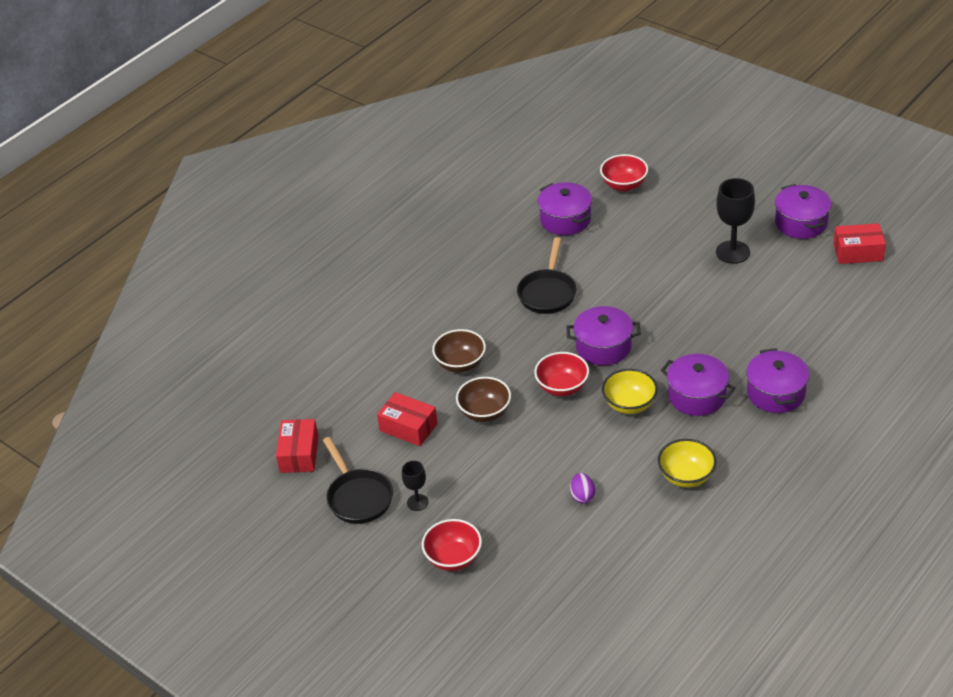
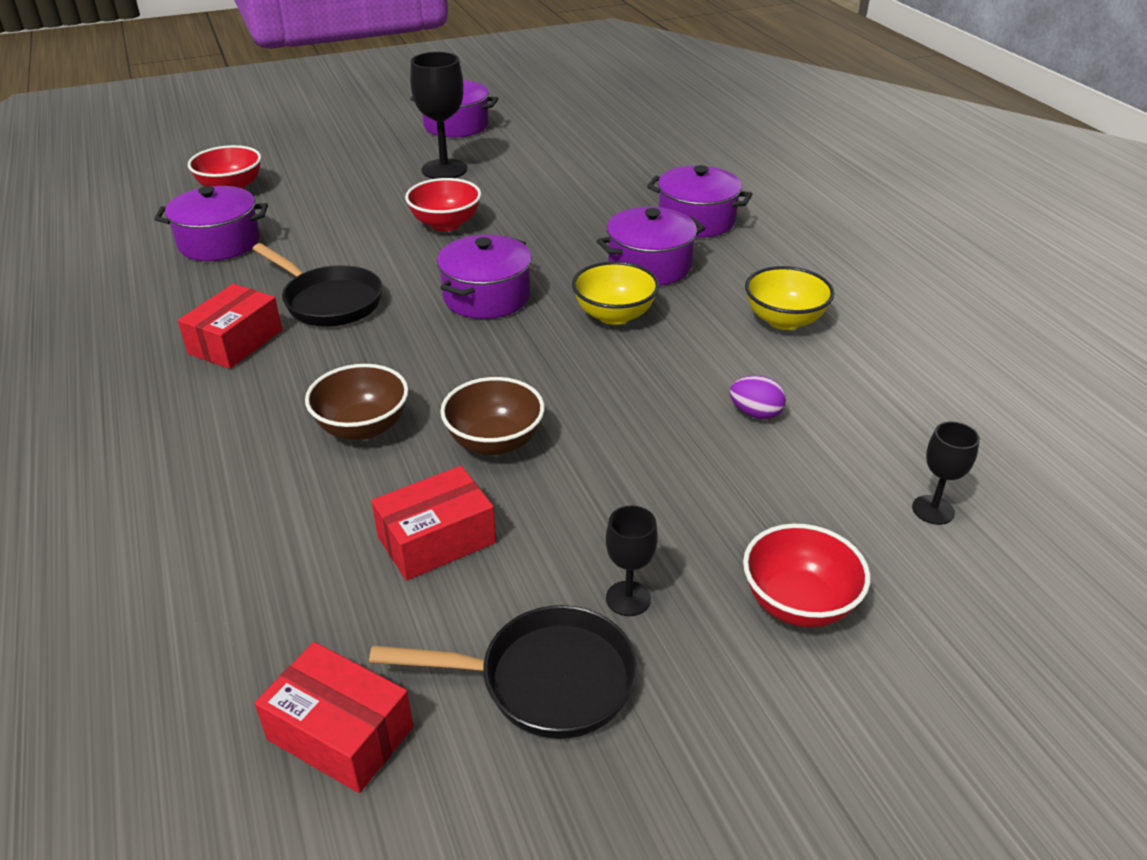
camera: 65 degrees left, 5 degrees down
red bowl [534,352,589,396] -> red bowl moved to [405,178,481,231]
red box [833,223,886,264] -> red box moved to [178,284,282,369]
none -> black goblet [912,422,980,525]

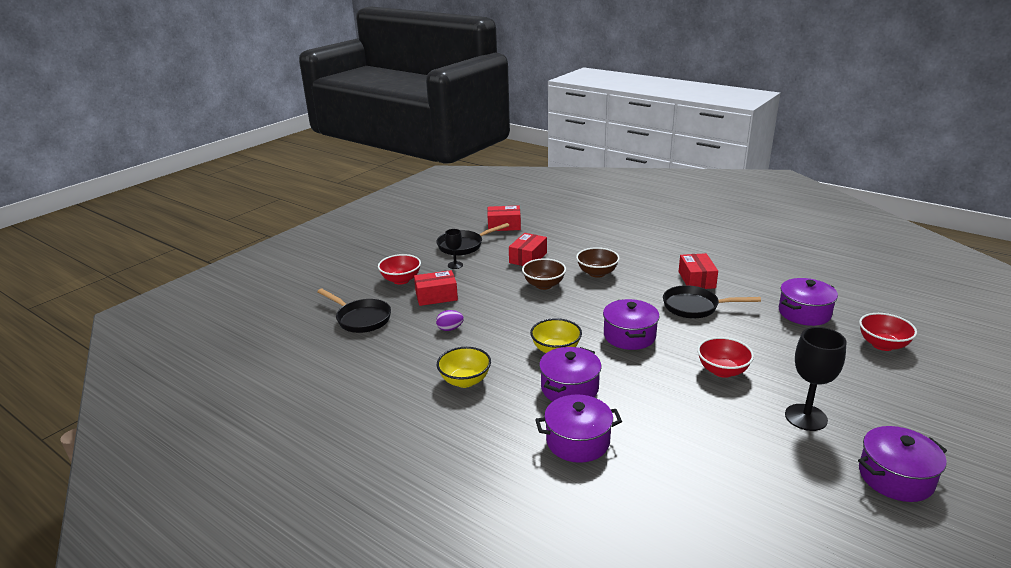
camera: 150 degrees right, 10 degrees down
black goblet [912,422,980,525] -> black pan [317,289,391,333]
none -> red box [414,270,458,306]

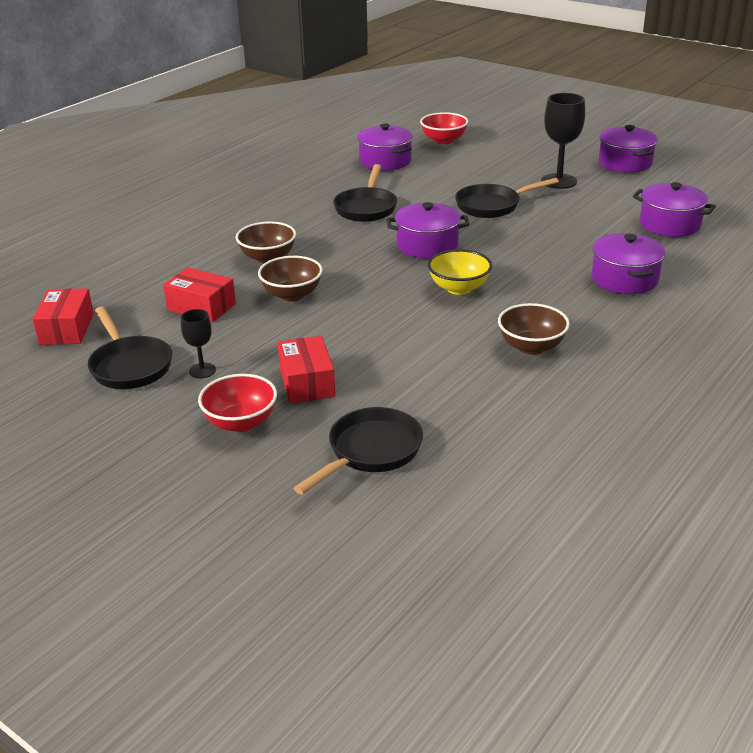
camera: 90 degrees left, 5 degrees up
purple egg [436,310,464,331] -> none
yellow bowl [437,347,491,388] -> brown bowl [498,303,570,355]
purple pot [539,347,602,401] -> purple pot moved to [633,182,716,237]
red box [679,253,718,289] -> none
red bowl [697,337,754,378] -> black pan [455,178,559,218]

